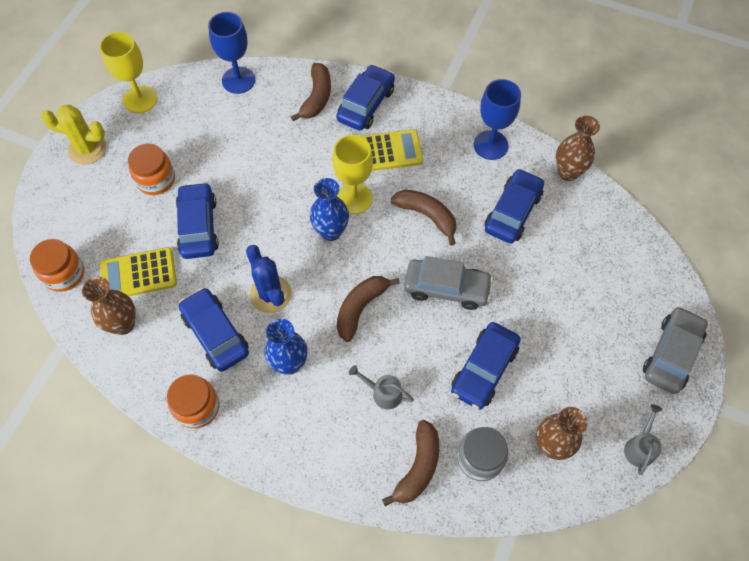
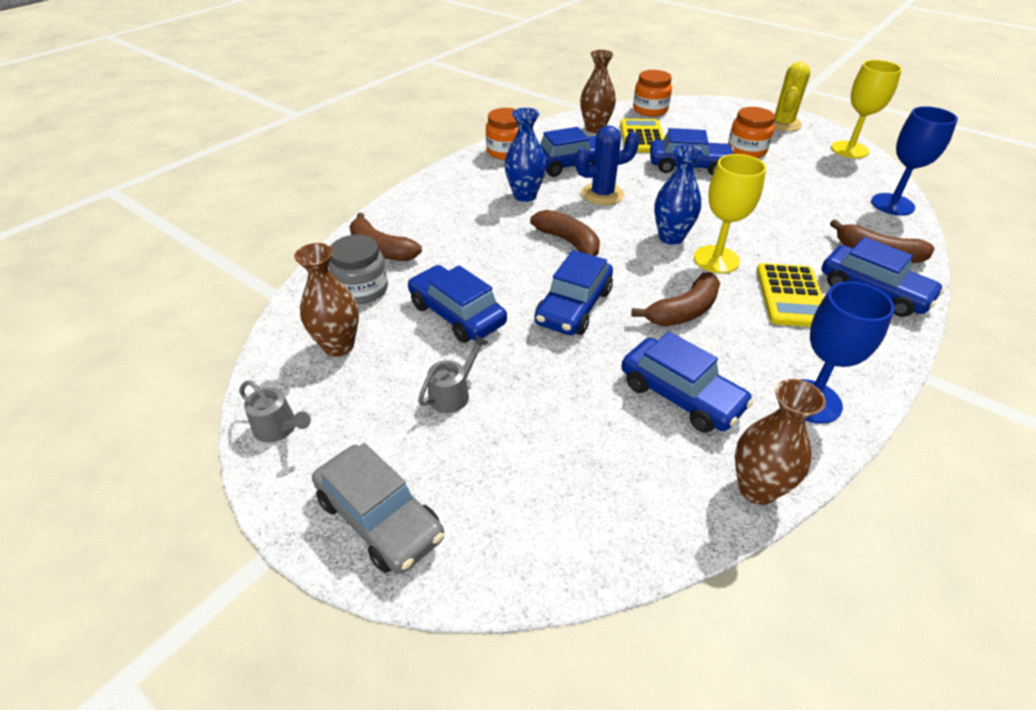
camera: 105 degrees right, 20 degrees down
grey watering can [349,365,414,409] -> grey watering can moved to [418,335,489,413]
grey car [404,256,493,310] -> blue car [535,250,613,335]

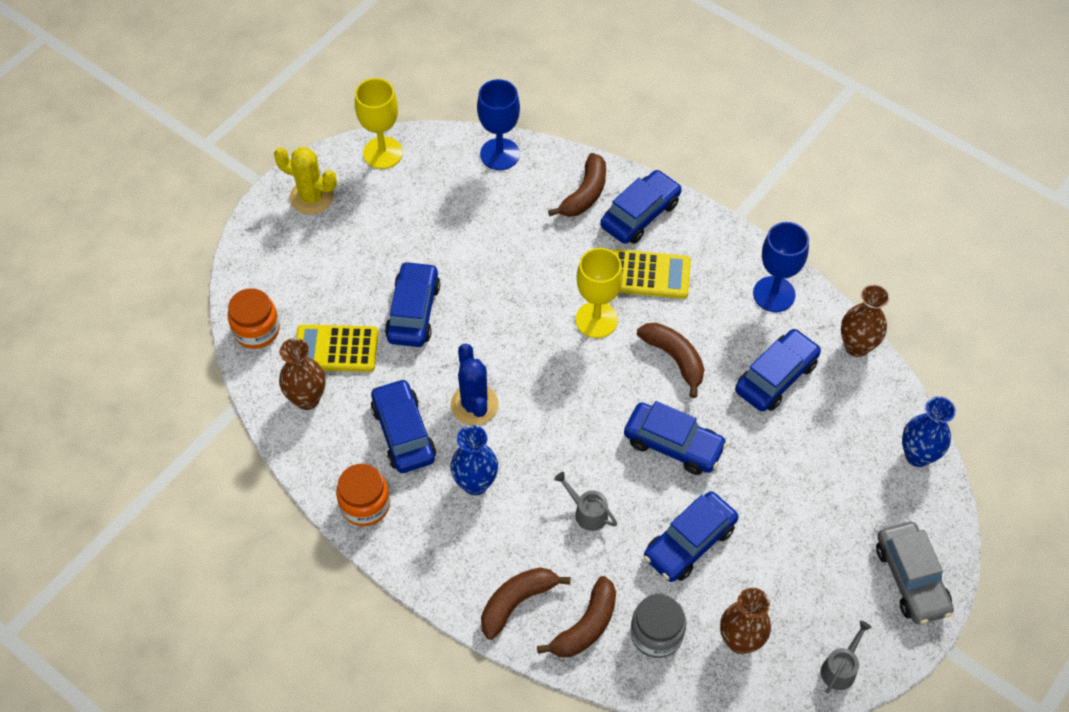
camera: 90 degrees left, 15 degrees up
grey car [312,443,444,574] -> grey car turned 120 degrees clockwise [876,522,954,624]
grey watering can [418,335,489,413] -> grey watering can moved to [554,472,617,531]
brown banana [530,210,600,256] -> brown banana moved to [481,567,571,640]
blue vase [654,144,704,245] -> blue vase moved to [902,396,956,467]
orange jar [728,107,775,158] -> none

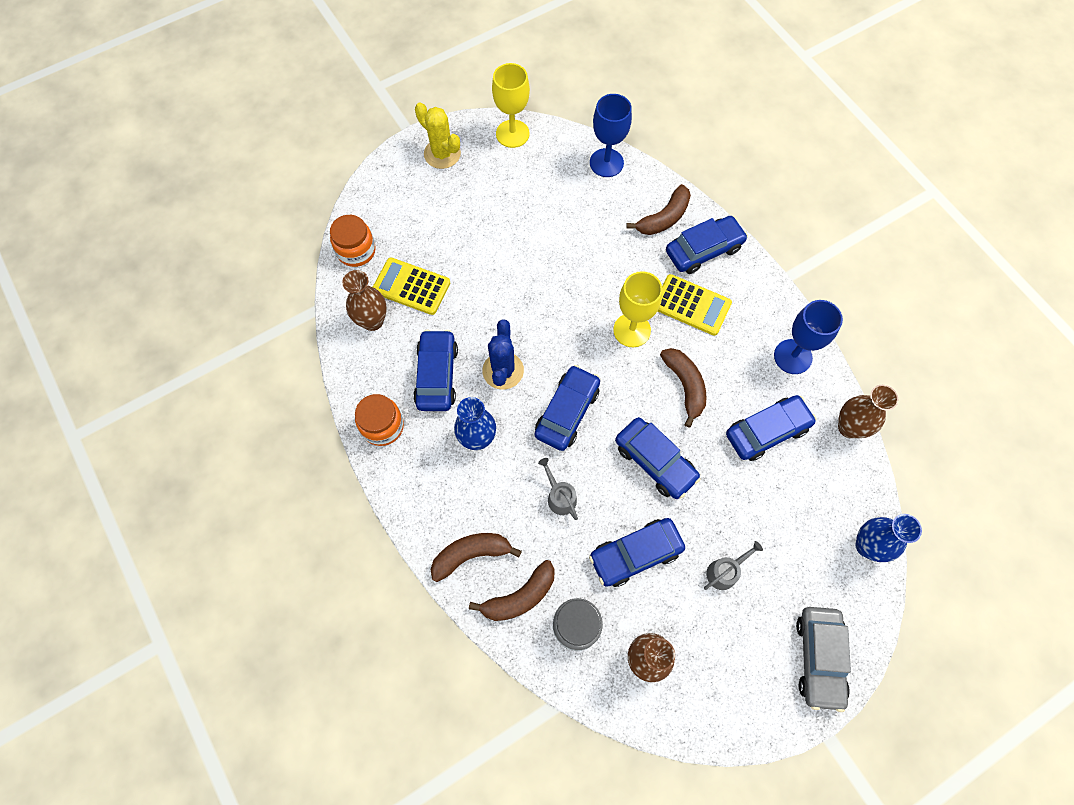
camera: 20 degrees right, 10 degrees up
blue car [385,261,440,347] -> blue car moved to [534,365,600,451]
grey watering can [821,620,872,693] -> grey watering can moved to [704,541,763,590]

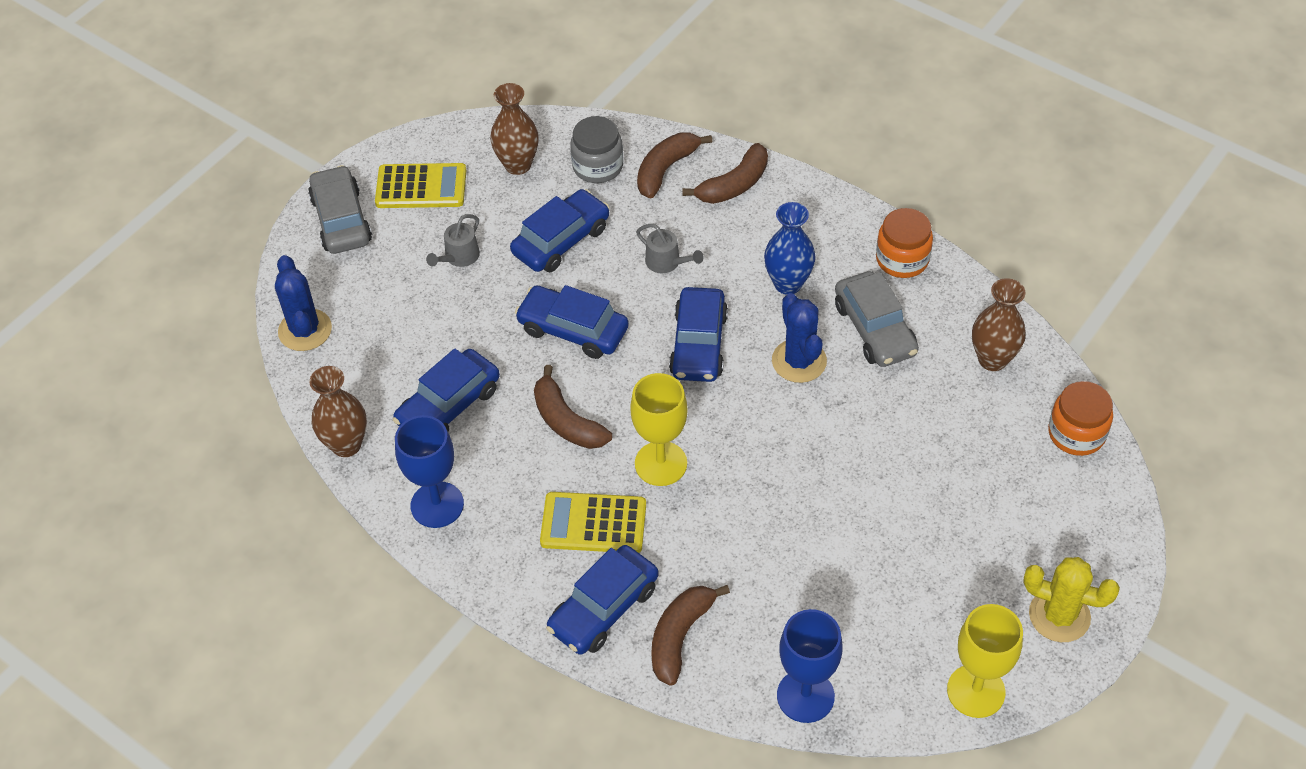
camera: 160 degrees right, 15 degrees down
yellow calculator [373,258,450,315] -> yellow calculator moved to [375,163,467,208]
blue car [413,330,458,411] -> grey car [835,271,919,367]
blue vase [855,514,922,562] -> blue cactus [275,255,332,351]

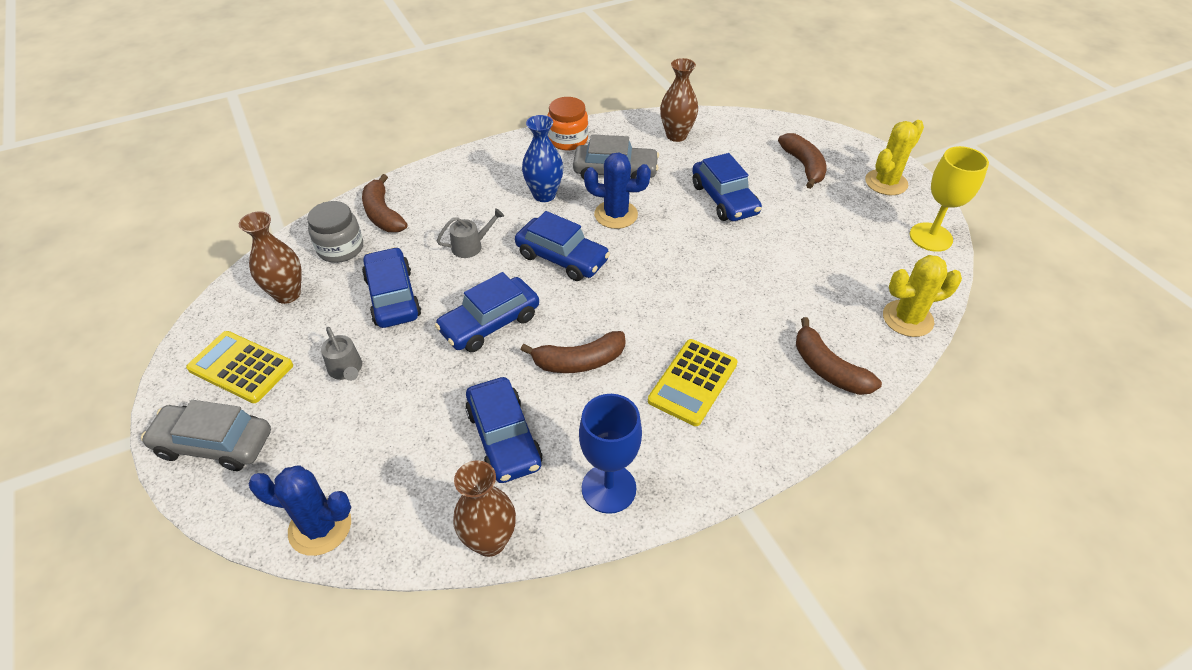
camera: 65 degrees left, 5 degrees down
yellow calculator [375,163,467,208] -> yellow calculator turned 90 degrees counterclockwise [186,331,293,403]
blue car [546,545,658,655] -> blue car moved to [692,153,762,221]
yellow goblet [630,373,688,486] -> none
brown banana [683,143,768,204] -> brown banana moved to [778,133,827,189]
blue goblet [777,609,842,723] -> yellow cactus [883,255,962,337]
orange jar [1048,381,1113,456] -> none

